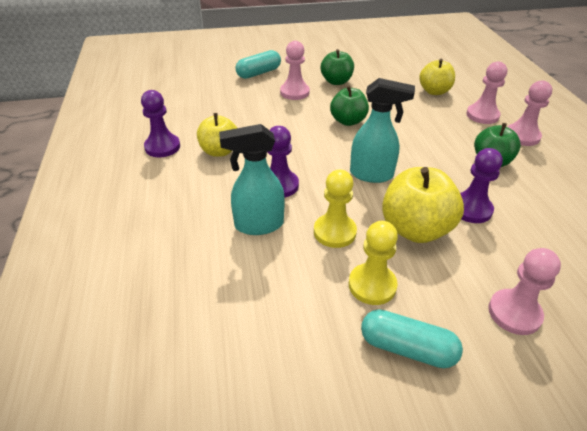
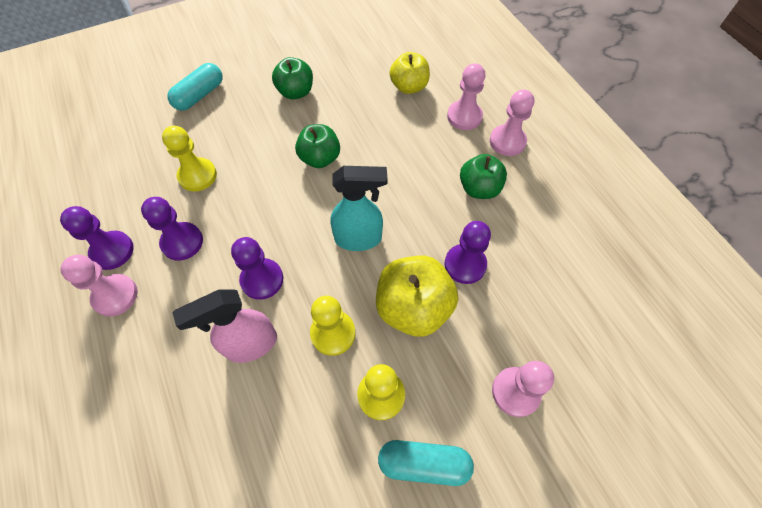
camera: 15 degrees left, 20 degrees up
yellow apple [197,113,237,157] -> purple pawn [141,197,203,261]
turquoise spray bottle [219,124,284,235] -> pink spray bottle [172,289,277,363]
pink pawn [280,41,310,100] -> pink pawn moved to [61,255,138,317]
none -> yellow pawn [162,126,217,191]

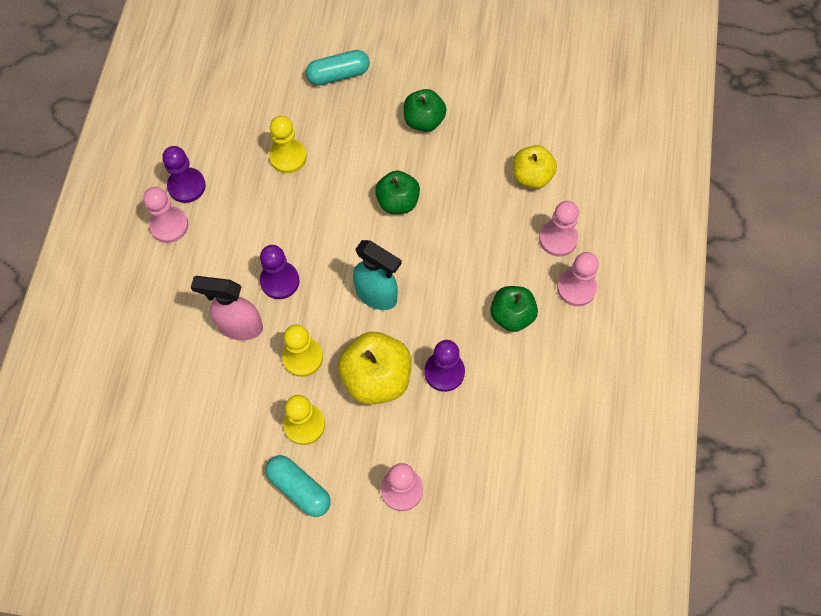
camera: 35 degrees right, 5 degrees up
purple pawn [141,197,203,261] -> none

